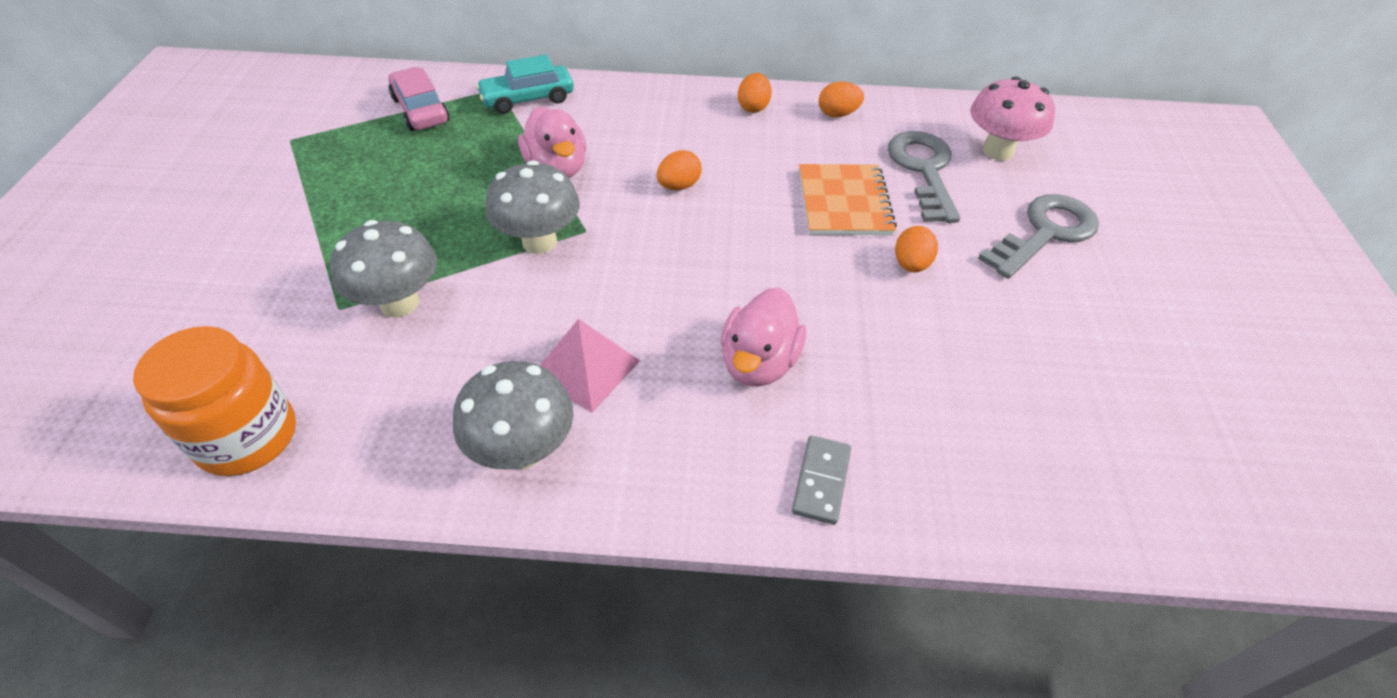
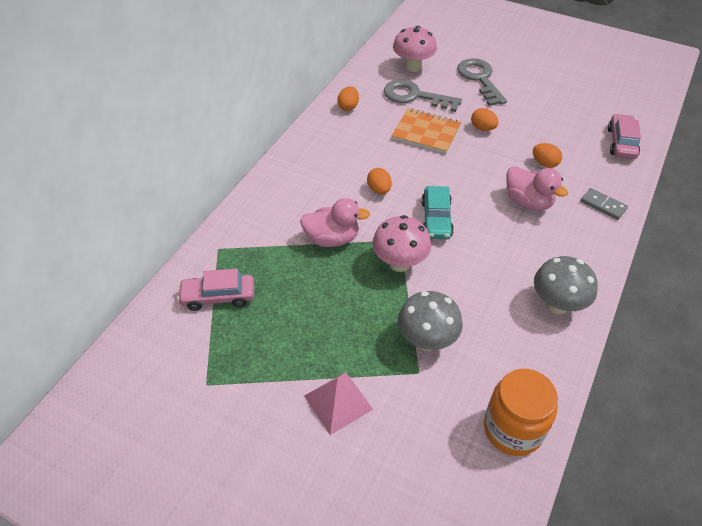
camera: 65 degrees left, 0 degrees up
turquoise car [476,54,574,114] -> turquoise car moved to [421,186,454,239]
grey mushroom [485,160,580,254] -> pink mushroom [372,215,431,272]
pink pyramid [540,319,640,413] -> pink pyramid moved to [304,372,373,435]
orange egg [738,73,772,113] -> orange egg moved to [533,143,562,168]
none -> pink car [608,114,641,159]

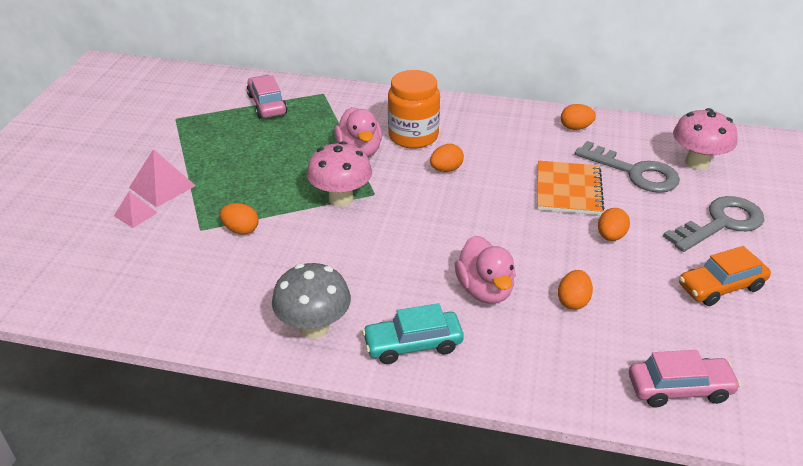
camera: 75 degrees right, 10 degrees down
grey key [384,80,462,112] -> grey key turned 120 degrees clockwise [575,141,680,193]
grey mushroom [398,291,463,351] -> orange egg [220,203,259,235]
turquoise car [421,186,454,239] -> turquoise car moved to [362,303,464,364]
orange jar [484,369,558,456] -> orange jar moved to [388,70,440,148]
pink duck [506,166,568,211] -> pink duck turned 45 degrees counterclockwise [455,236,516,304]
grey domino [581,188,628,220] -> none
none -> pink pyramid [114,191,158,228]
none -> orange car [679,246,771,306]

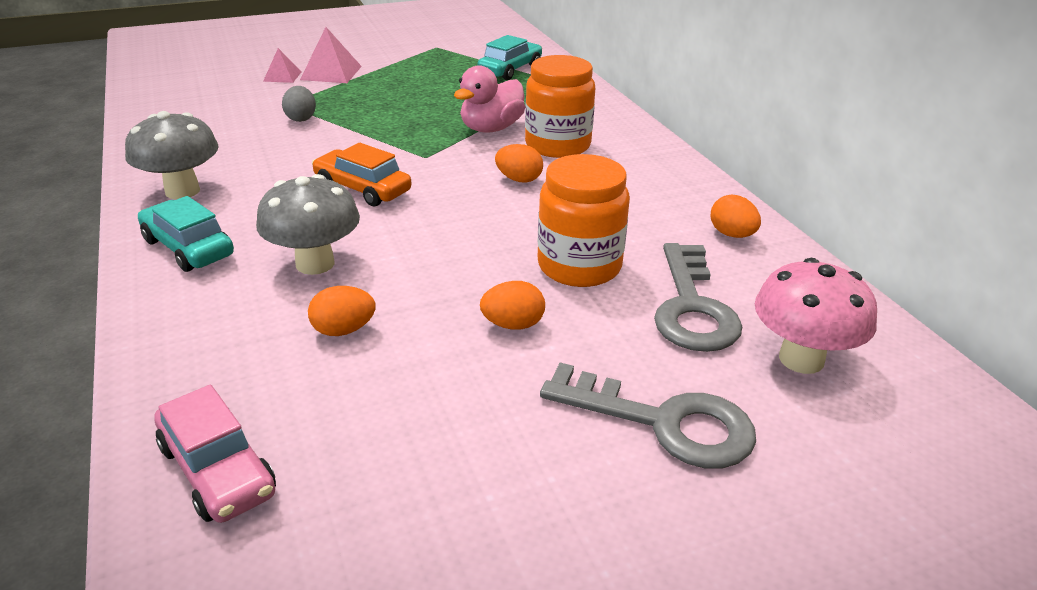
camera: 55 degrees right, 5 degrees down
orange egg [220,203,259,235] -> grey egg [282,86,316,122]
pink car [247,75,287,118] -> turquoise car [477,35,542,80]
pink mushroom [307,141,372,207] -> none
pink duck [455,236,516,304] -> grey mushroom [256,174,360,275]
orange notebook [537,161,604,215] -> orange jar [538,154,630,287]
orange car [679,246,771,306] -> orange car moved to [312,143,411,206]

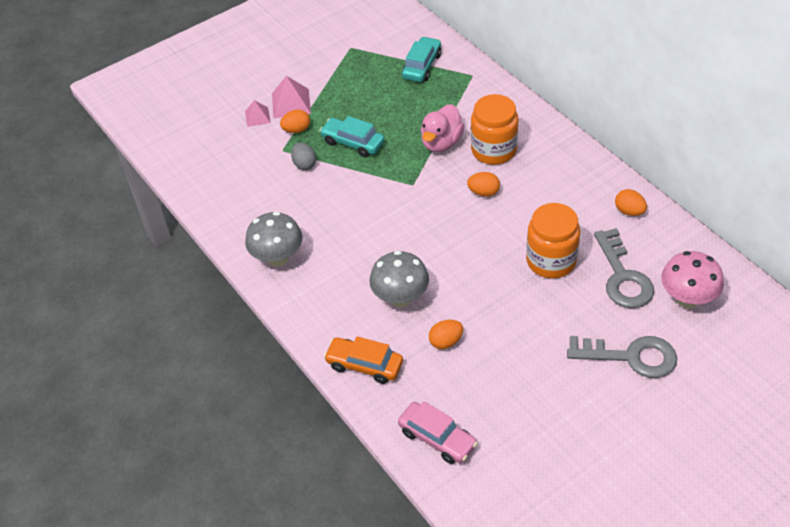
camera: 10 degrees left, 15 degrees up
turquoise car [138,196,234,272] -> turquoise car moved to [320,116,384,157]
orange car [312,143,411,206] -> orange car moved to [324,336,403,384]
orange egg [480,281,545,330] -> orange egg moved to [280,110,310,133]

